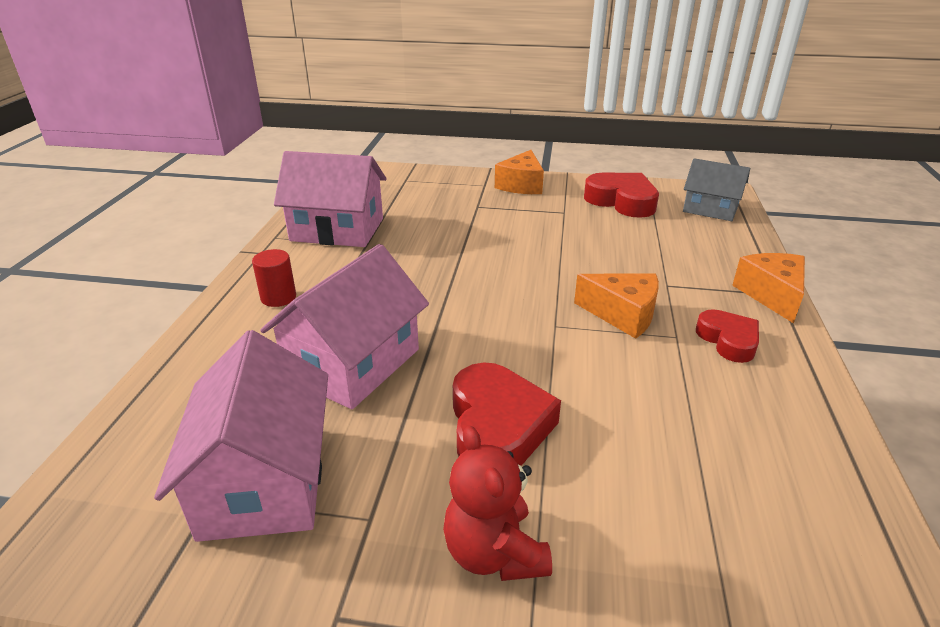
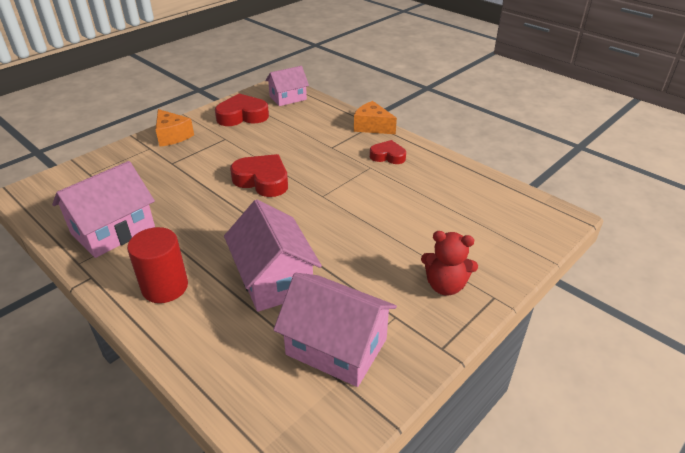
camera: 55 degrees left, 5 degrees up
red cylinder [252,249,296,307] -> red cylinder [127,227,188,303], size x1.66
red heart [453,362,561,466] -> red heart moved to [230,154,288,197]
orange cheese [574,273,659,339] -> none
grey house [683,158,750,221] -> pink house [266,66,309,106]

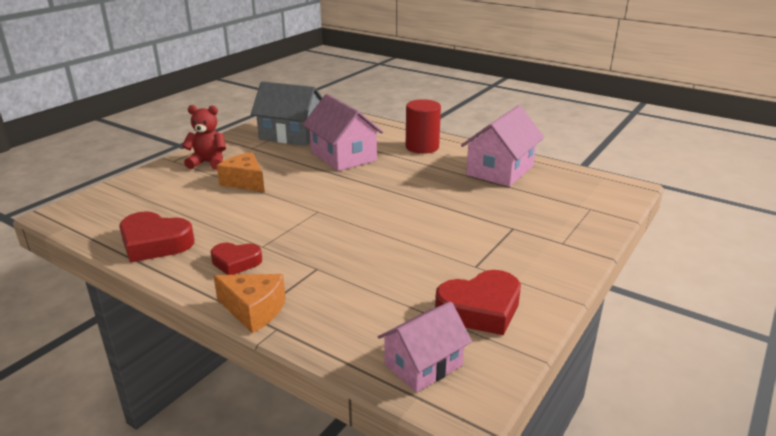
camera: 170 degrees right, 10 degrees down
orange cheese [156,109,194,147] -> orange cheese moved to [217,152,265,192]
red heart [230,154,288,197] -> red heart moved to [119,211,194,263]
pink house [273,273,397,387] -> grey house [251,81,323,146]

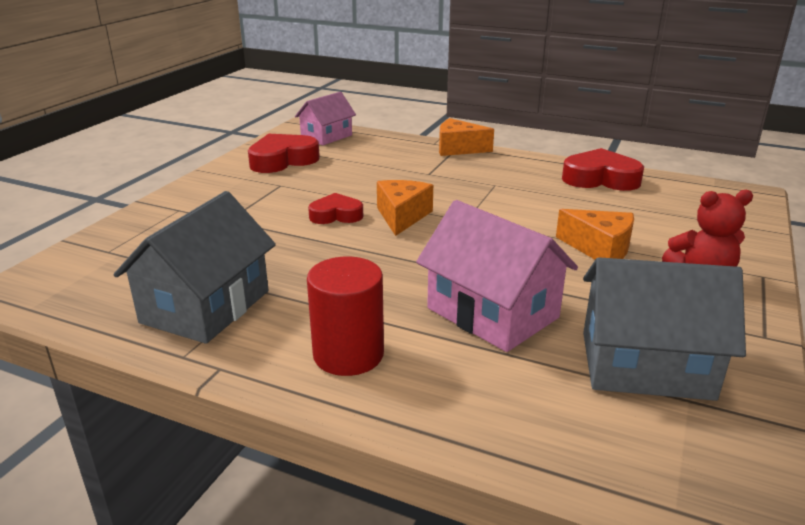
camera: 170 degrees right, 0 degrees up
red heart [210,243,262,275] -> red heart moved to [308,193,363,224]
pink house [461,105,544,187] -> grey house [113,191,276,344]
none -> orange cheese [377,180,433,236]

